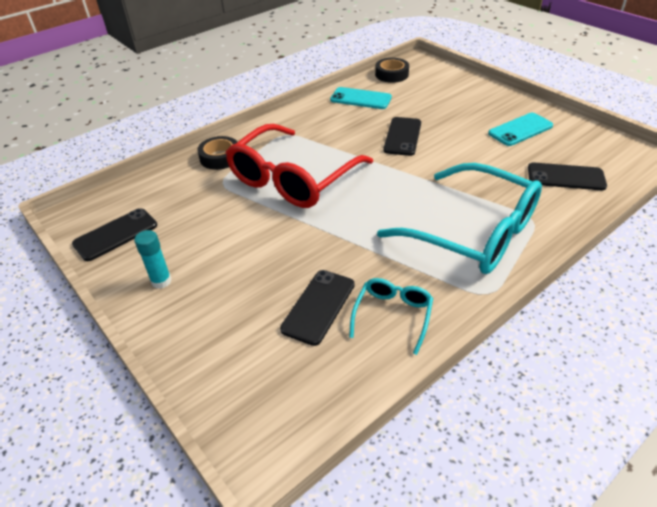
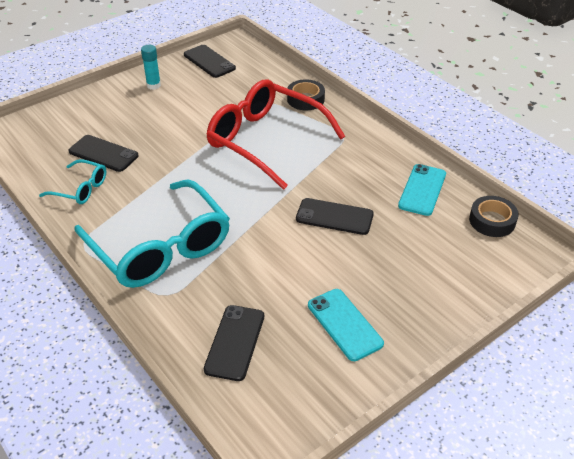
camera: 90 degrees right, 0 degrees up
turquoise glasses [377,163,542,274] -> turquoise glasses turned 75 degrees counterclockwise [74,179,230,288]

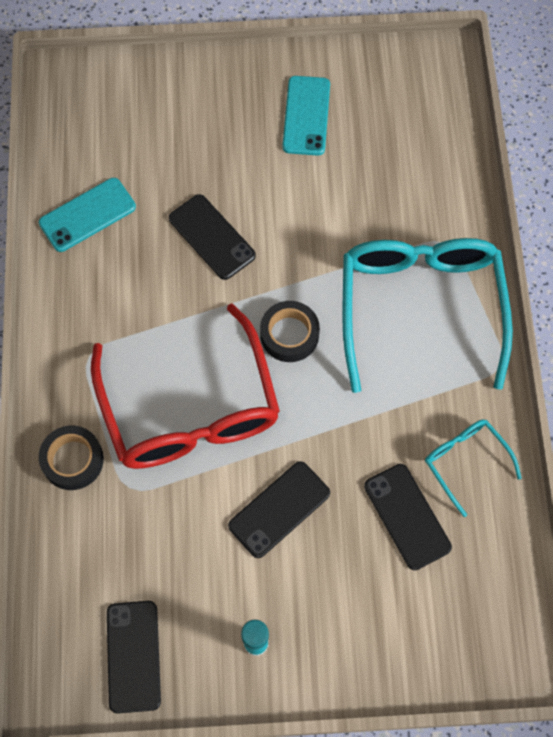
camera: 145 degrees left, 25 degrees up
black phone [204,305,264,381] -> black phone moved to [228,461,330,558]
black tape [469,196,519,237] -> black tape moved to [260,301,320,362]

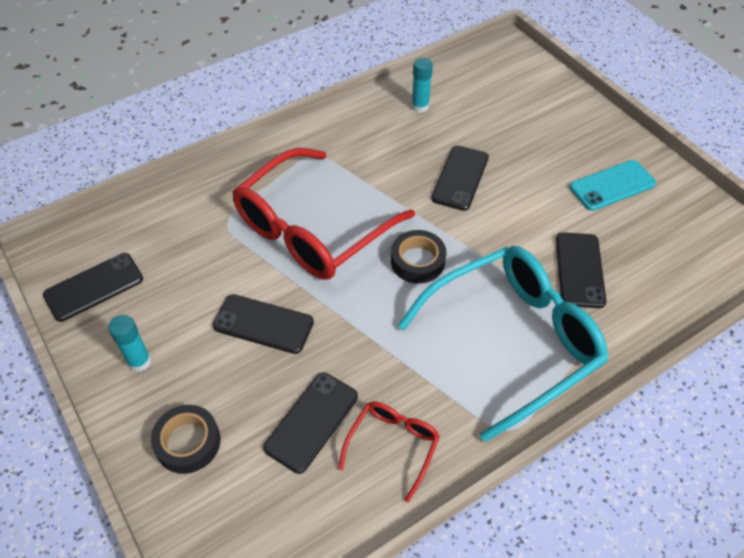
camera: 60 degrees right, 15 degrees down
turquoise phone [39,178,136,252] -> turquoise glue stick [411,58,433,113]
black tape [39,426,104,490] -> black tape moved to [151,405,220,474]
turquoise glasses [425,420,522,517] -> red glasses [338,402,440,503]
none -> black phone [556,232,606,308]

